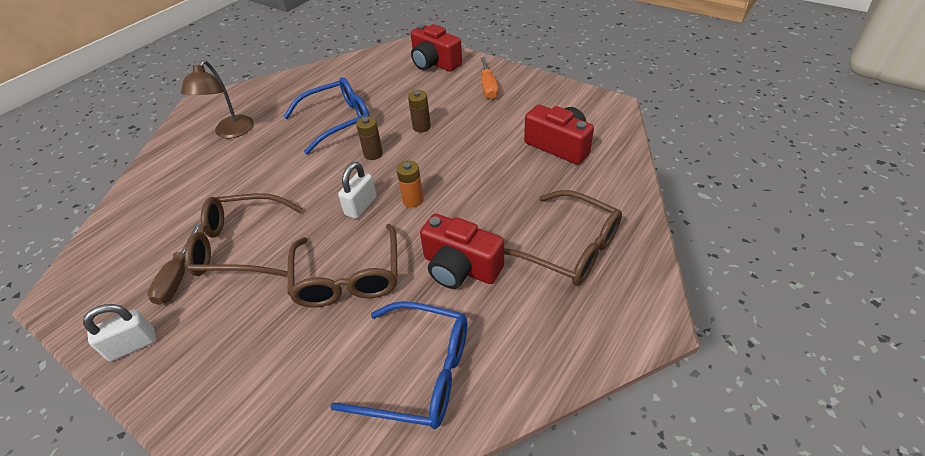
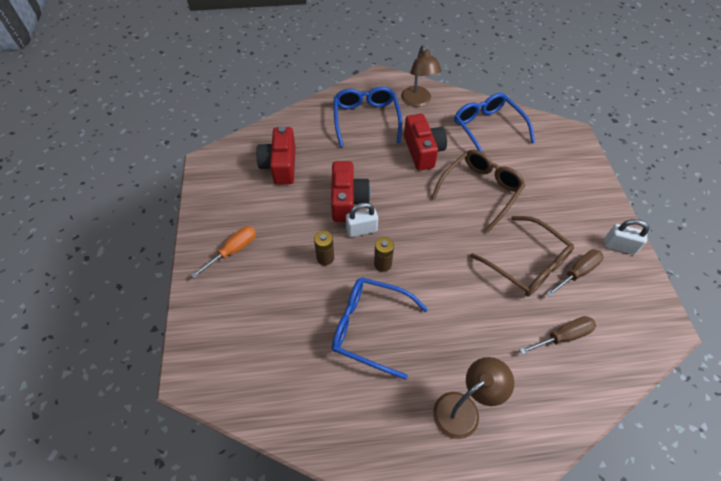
camera: 135 degrees left, 10 degrees up
white padlock [338,162,377,219] -> white padlock moved to [346,202,378,237]
orange battery [396,160,424,207] -> none
red camera [411,24,462,72] -> red camera moved to [331,161,371,222]
brown glasses [504,190,622,286] -> blue glasses [334,87,402,147]
none -> brown lamp [401,46,441,107]
none -> brown screwdriver [520,316,596,355]

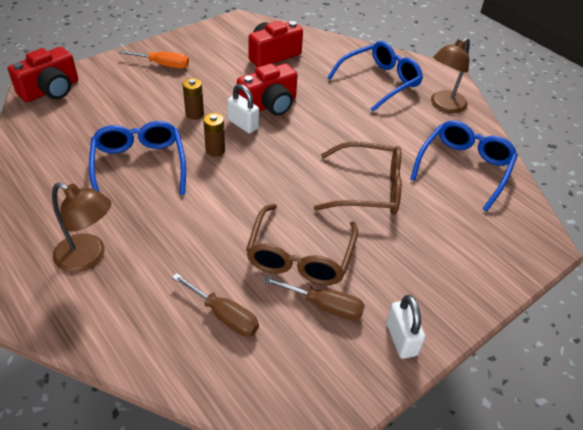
camera: 55 degrees right, 10 degrees down
red camera [404,114,447,171] -> red camera moved to [8,47,78,102]

